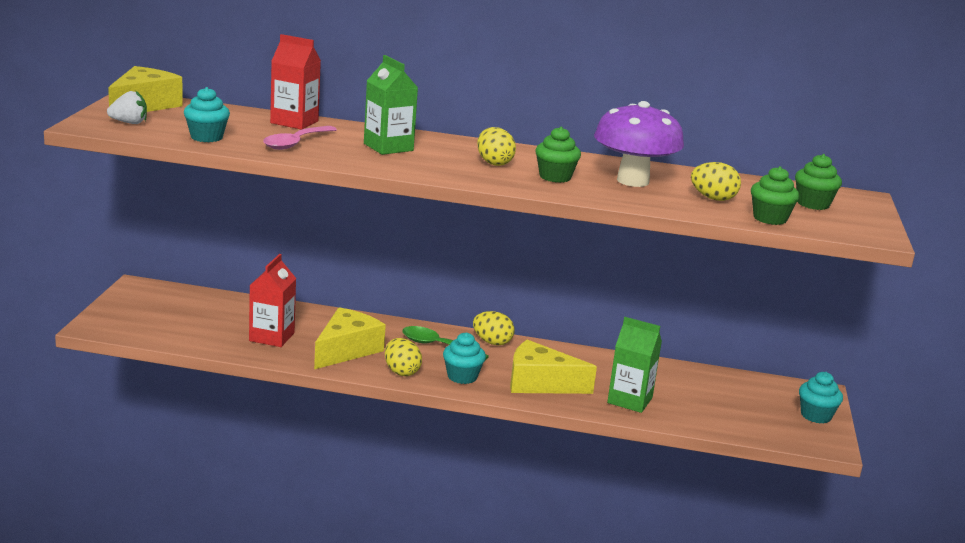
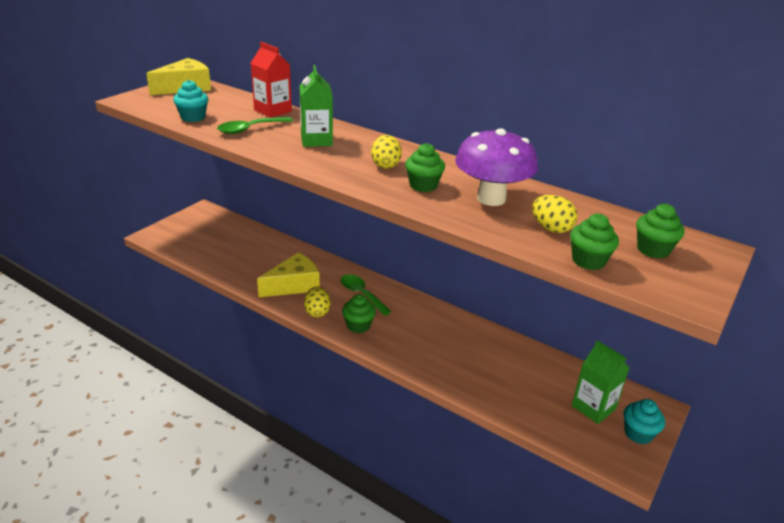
camera: 25 degrees right, 10 degrees up
white strawberry [107,90,147,124] -> none
red carton [249,254,296,347] -> none
pink spoon [263,126,337,150] -> green spoon [217,117,293,134]
turquoise cupcake [443,332,486,384] -> green cupcake [342,294,376,333]
yellow egg [473,311,514,345] -> none
yellow cheese [510,340,597,394] -> none
green carton [607,317,662,413] -> green carton moved to [572,340,629,424]

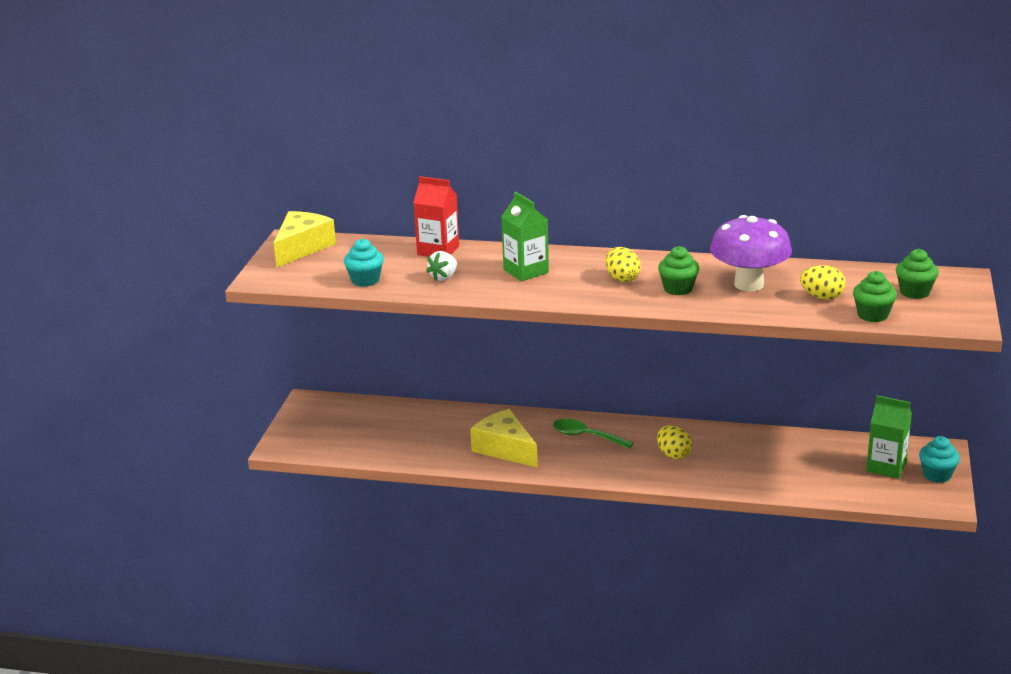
camera: 20 degrees left, 5 degrees down
green spoon [217,117,293,134] -> white strawberry [426,251,457,281]
yellow cheese [257,252,320,297] -> yellow cheese turned 75 degrees counterclockwise [470,409,538,468]
yellow egg [304,287,331,317] -> yellow egg moved to [657,425,692,460]
green cupcake [342,294,376,333] -> none

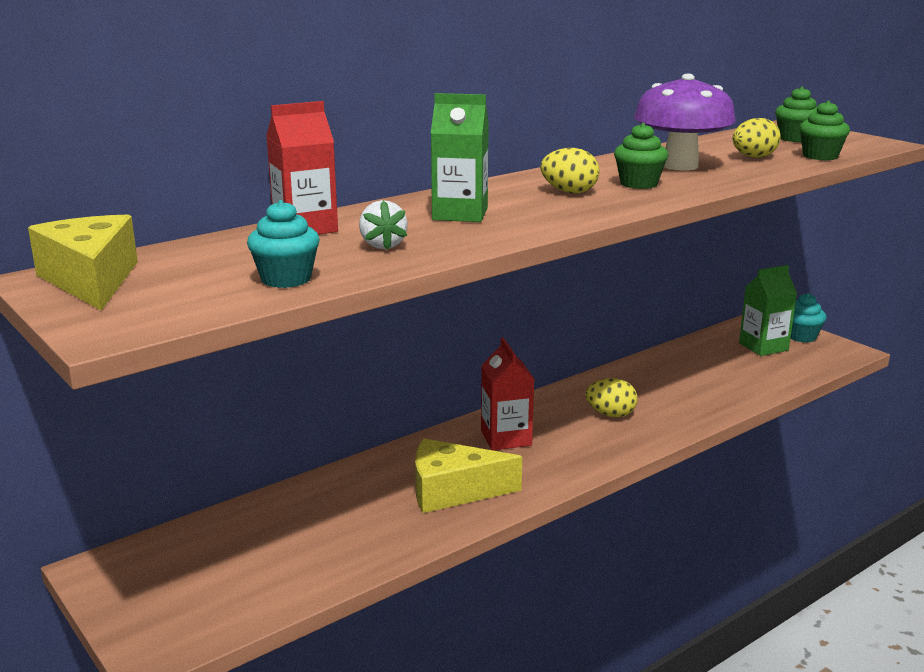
camera: 50 degrees left, 5 degrees down
green spoon [553,419,634,449] -> red carton [481,338,534,450]

